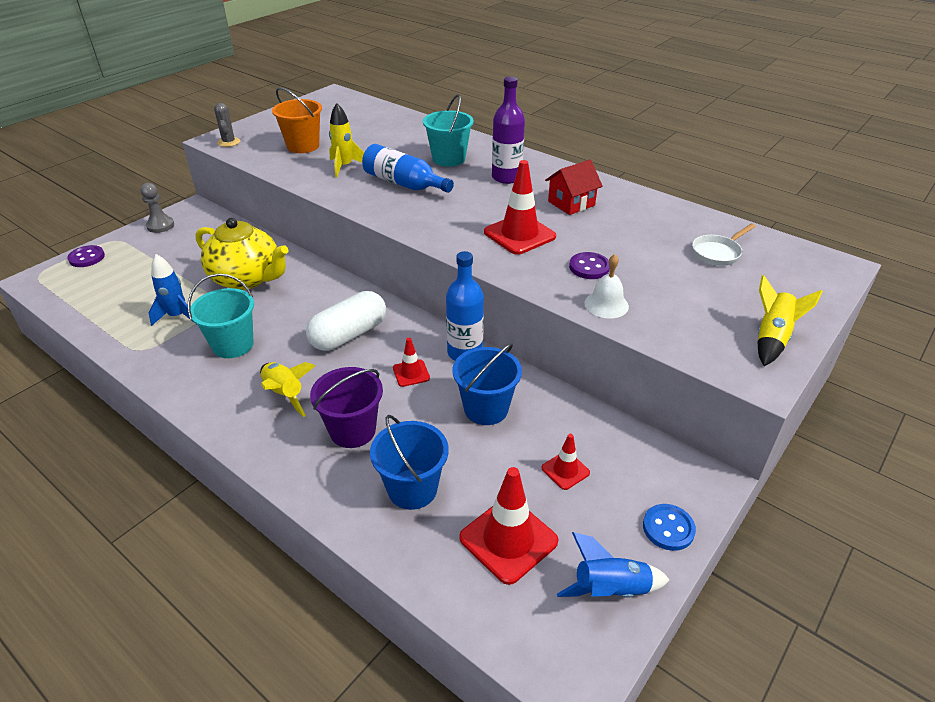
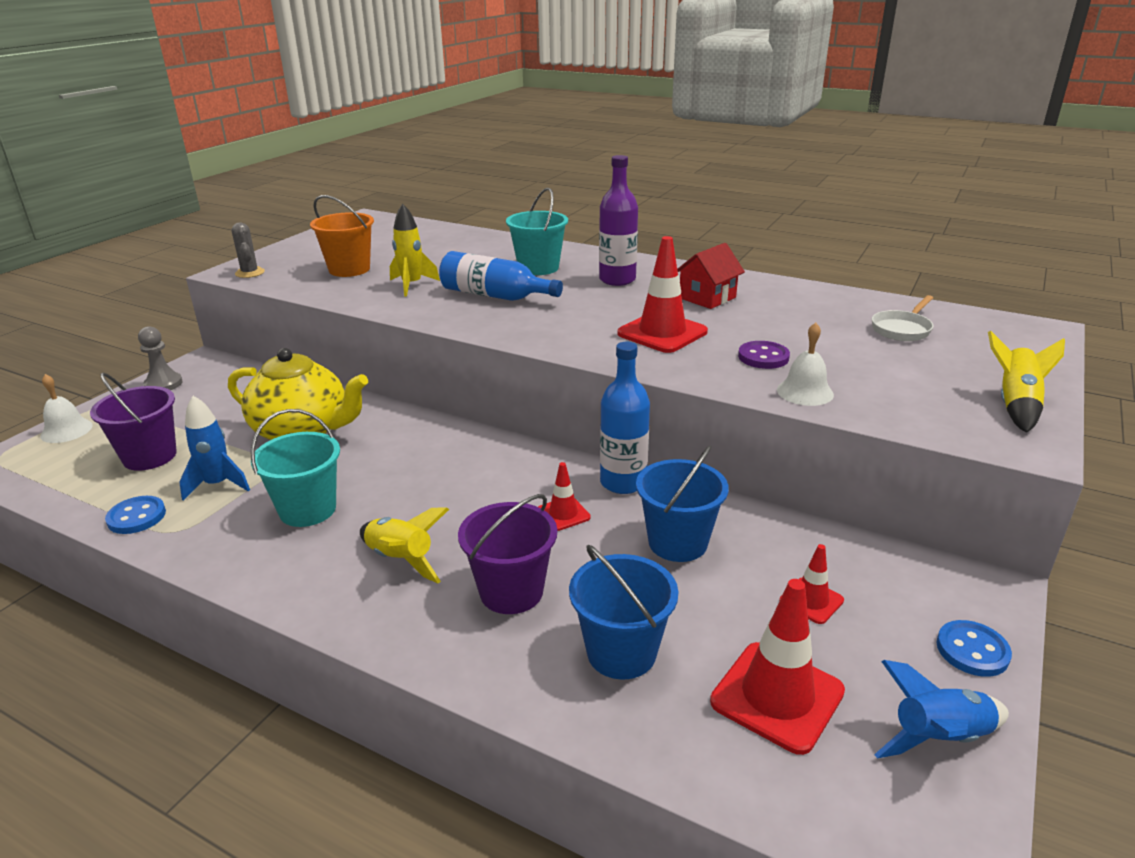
camera: 10 degrees left, 10 degrees down
purple button [67,245,105,267] -> white bell [40,374,93,443]
white capsule [306,291,386,351] -> none
none -> purple bucket [90,372,177,471]
none -> blue button [105,496,166,534]

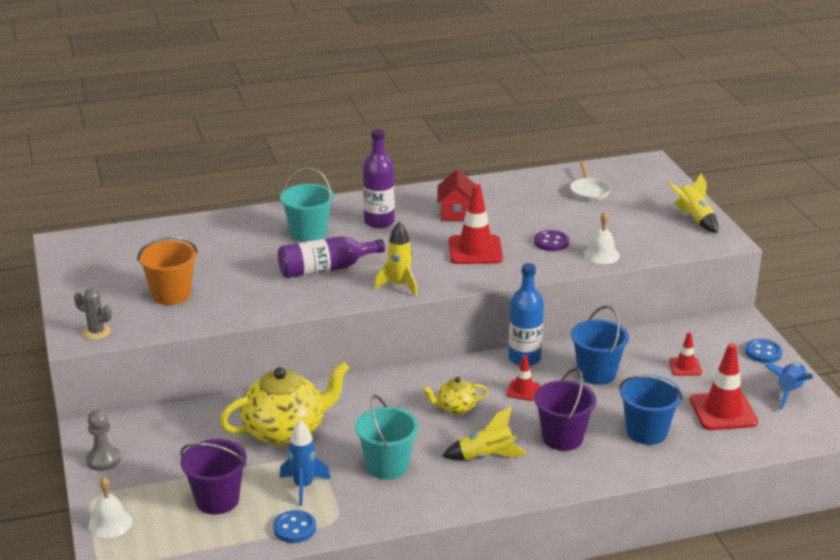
camera: 45 degrees left, 0 degrees up
yellow rocket [390,203,440,297] -> yellow rocket moved to [374,222,418,296]
blue bottle [439,251,563,301] -> purple bottle [278,236,385,278]
none -> yellow teapot [423,377,488,415]

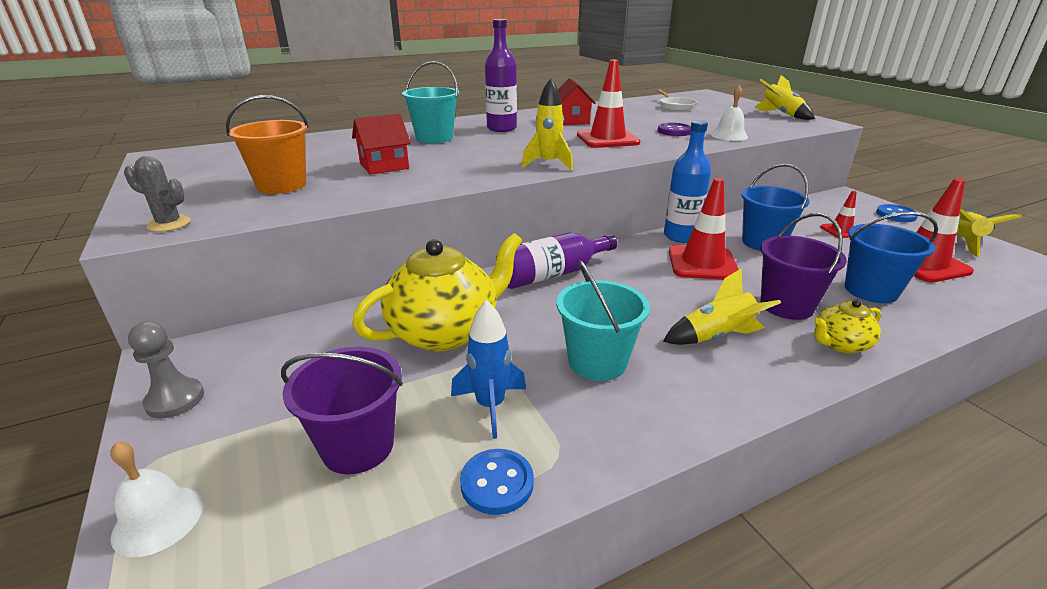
camera: 10 degrees left, 0 degrees up
purple bottle [278,236,385,278] -> purple bottle moved to [496,232,617,289]
yellow teapot [423,377,488,415] -> yellow teapot moved to [814,299,881,354]
red traffic cone [506,355,541,401] -> red traffic cone [669,178,739,280], size x1.87
blue rocket [765,363,813,410] -> yellow rocket [956,209,1022,257]
none -> red house [352,114,411,175]

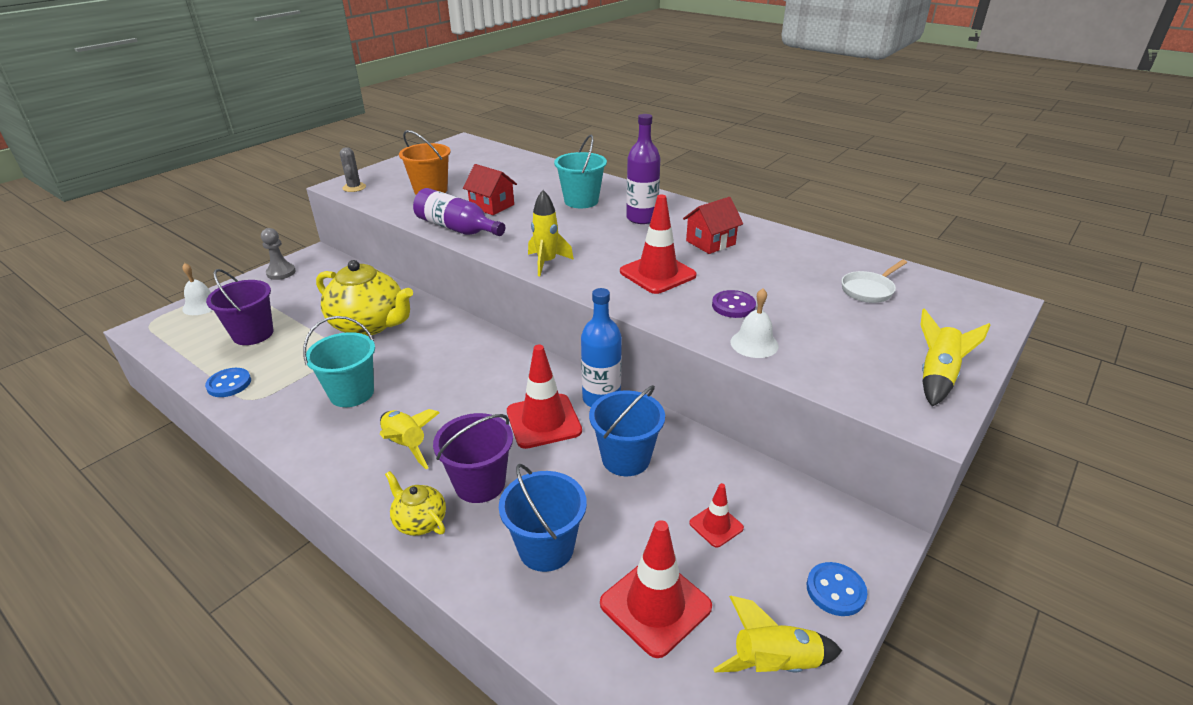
camera: 65 degrees right, 5 degrees up
blue rocket [451,300,526,439] -> none
purple bottle [496,232,617,289] -> purple bottle moved to [413,188,505,236]

